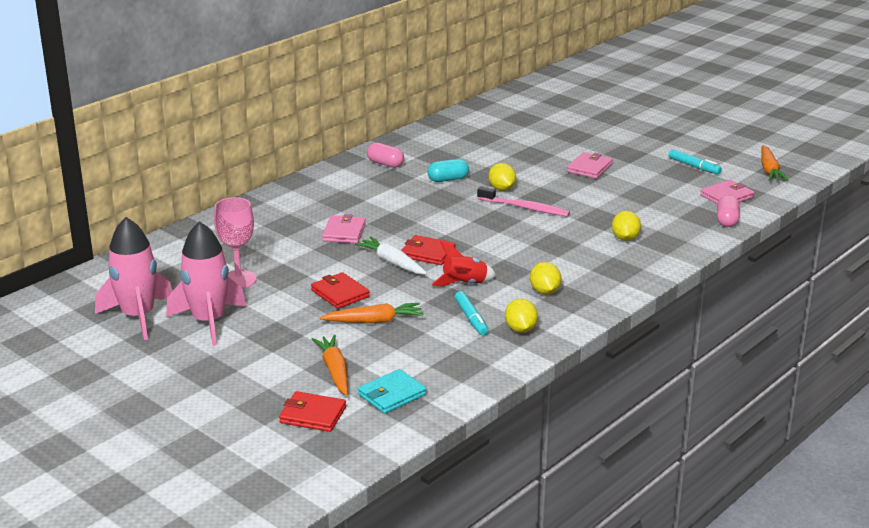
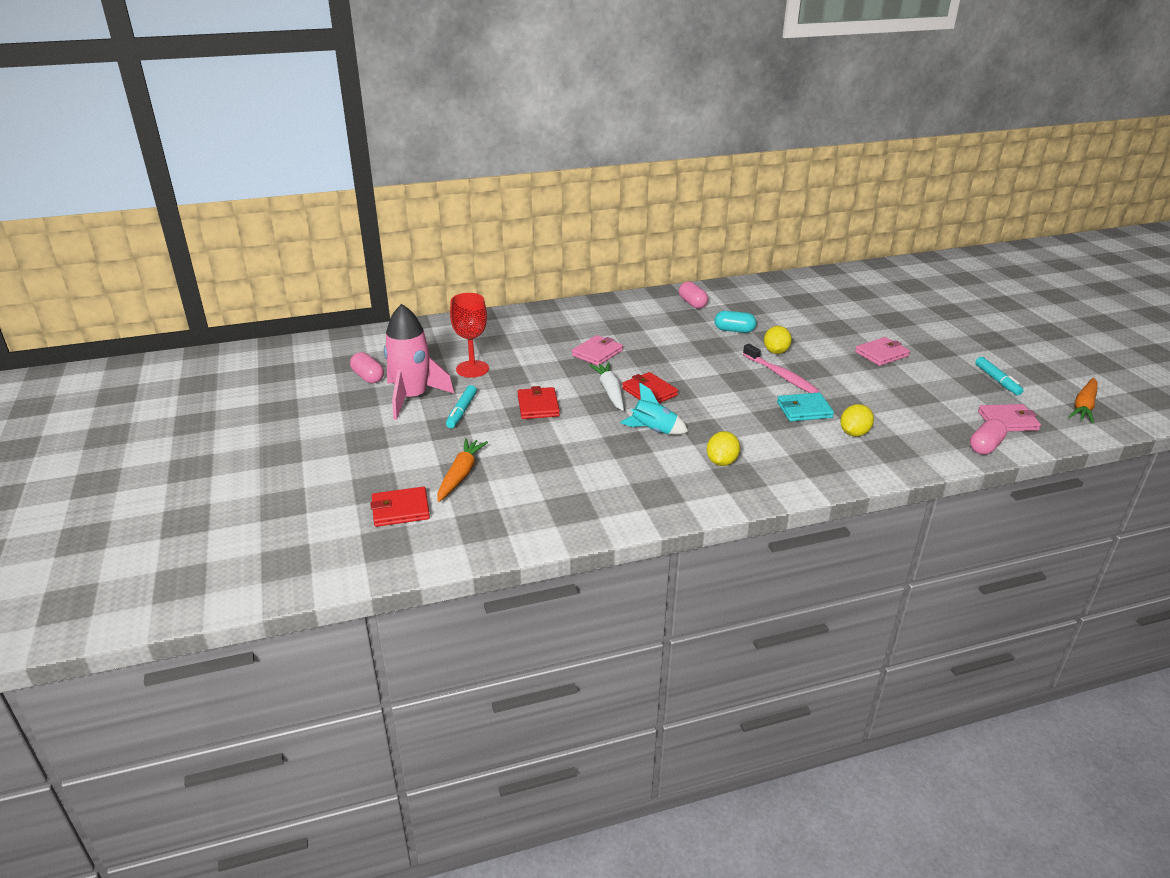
camera: 30 degrees right, 5 degrees up
pink rocket [95,217,172,340] -> pink capsule [350,352,384,383]
pink goblet [214,197,257,288] -> red goblet [450,293,489,378]
red wallet [279,391,346,432] -> red wallet turned 60 degrees counterclockwise [370,487,430,527]
orange carrot [320,303,423,323] -> none
turquoise wallet [358,369,426,414] -> turquoise wallet moved to [777,393,834,421]
red rocket [431,241,496,286] -> turquoise rocket [620,383,688,435]
turquoise marker [455,291,488,335] -> turquoise marker moved to [446,385,477,428]
yellow lemon [505,298,538,333] -> none

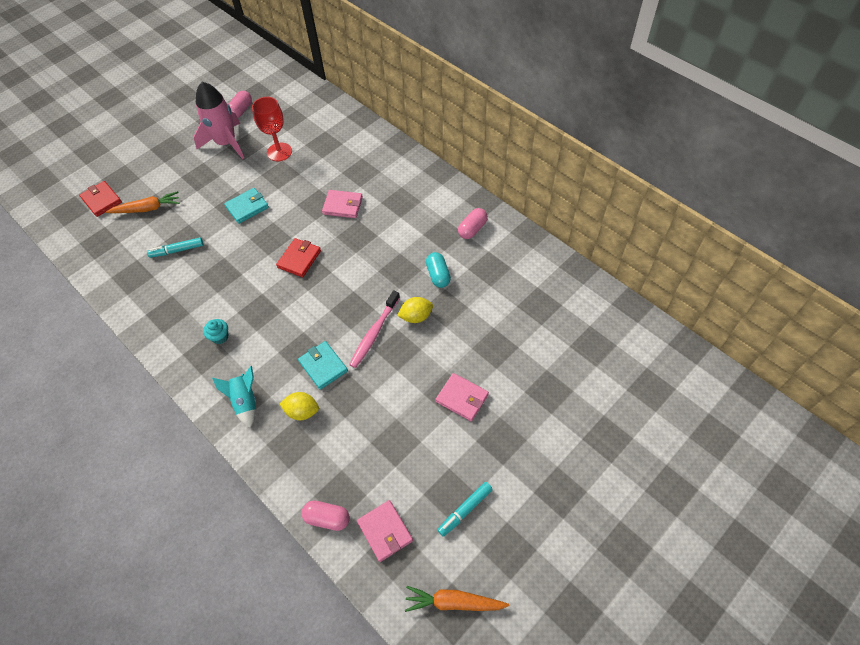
camera: 65 degrees right, 25 degrees up
turquoise marker [446,385,477,428] -> turquoise marker moved to [147,237,203,258]
red wallet [518,386,560,419] -> turquoise wallet [224,188,269,224]
white carrot [589,362,624,411] -> none
turquoise rocket [620,383,688,435] -> turquoise rocket moved to [212,366,256,427]
yellow lemon [707,431,740,466] -> turquoise cupcake [203,319,228,344]

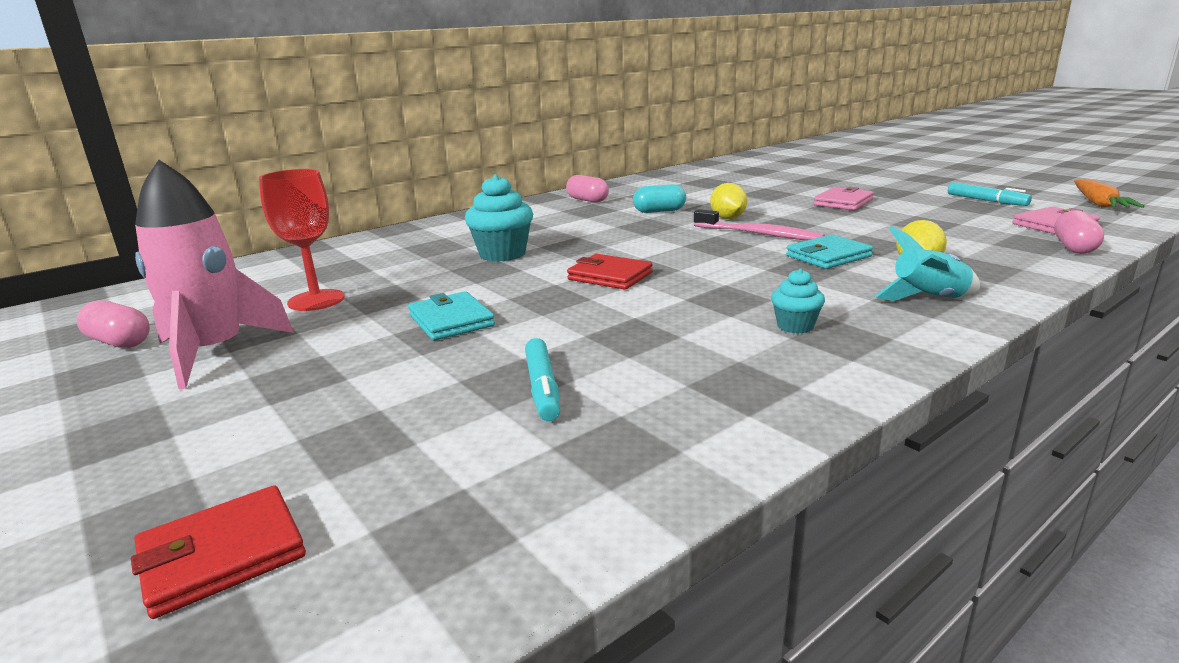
camera: 85 degrees left, 35 degrees down
orange carrot [106,191,179,213] -> none
pink wallet [322,190,363,218] -> turquoise cupcake [465,174,533,262]

